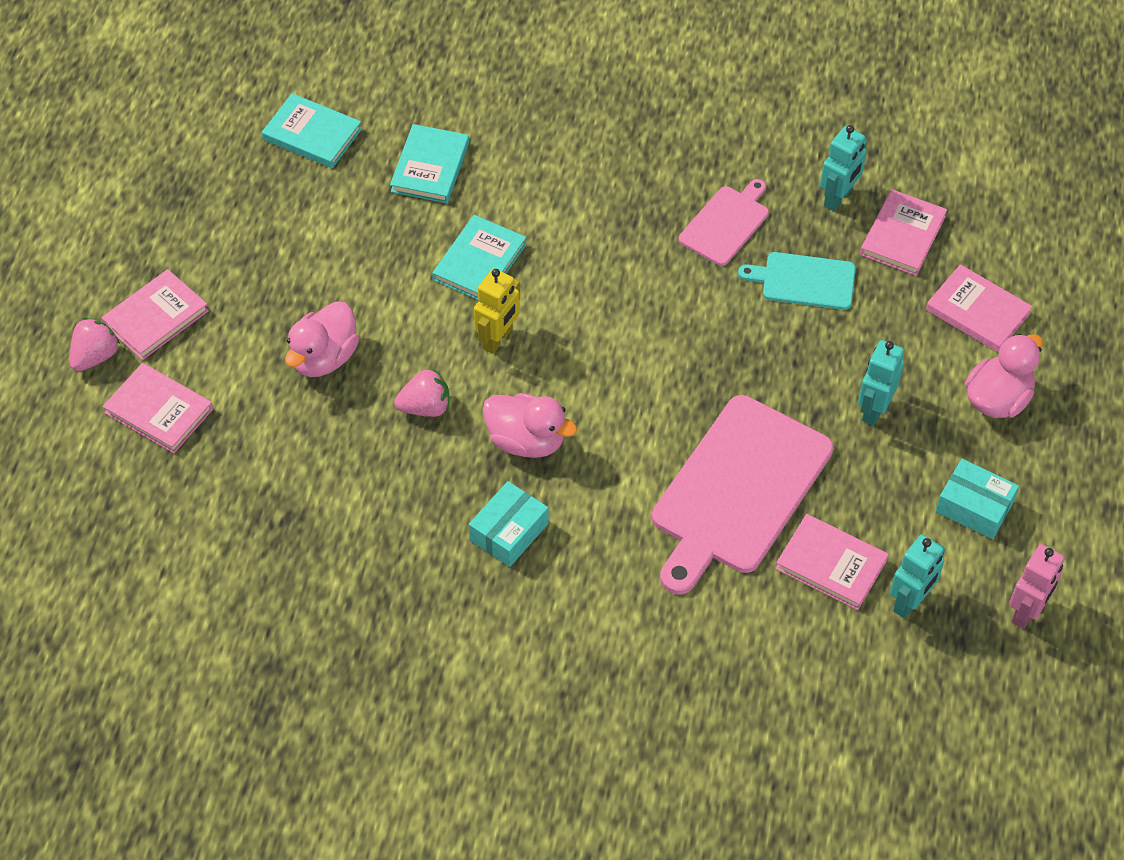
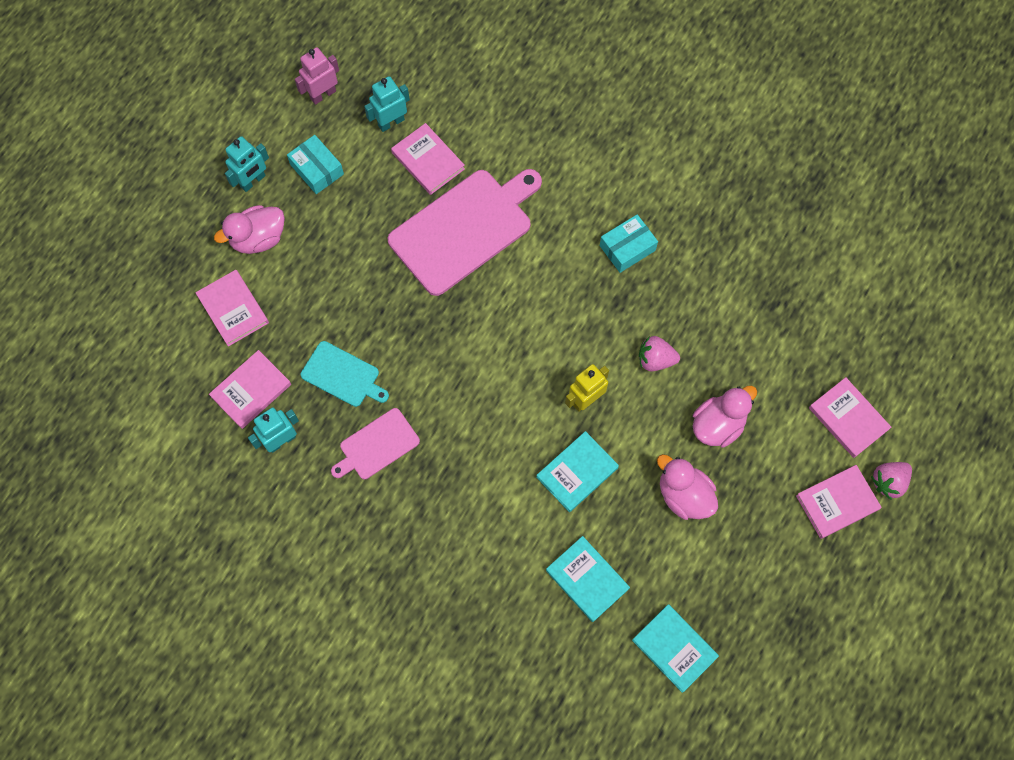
camera: 160 degrees left, 15 degrees up
turquoise book [390,124,469,203] -> turquoise book turned 75 degrees counterclockwise [546,536,630,622]
pink duck [483,393,577,458] -> pink duck moved to [657,454,718,520]
turquoise robot [858,340,904,425] -> turquoise robot moved to [225,136,269,192]

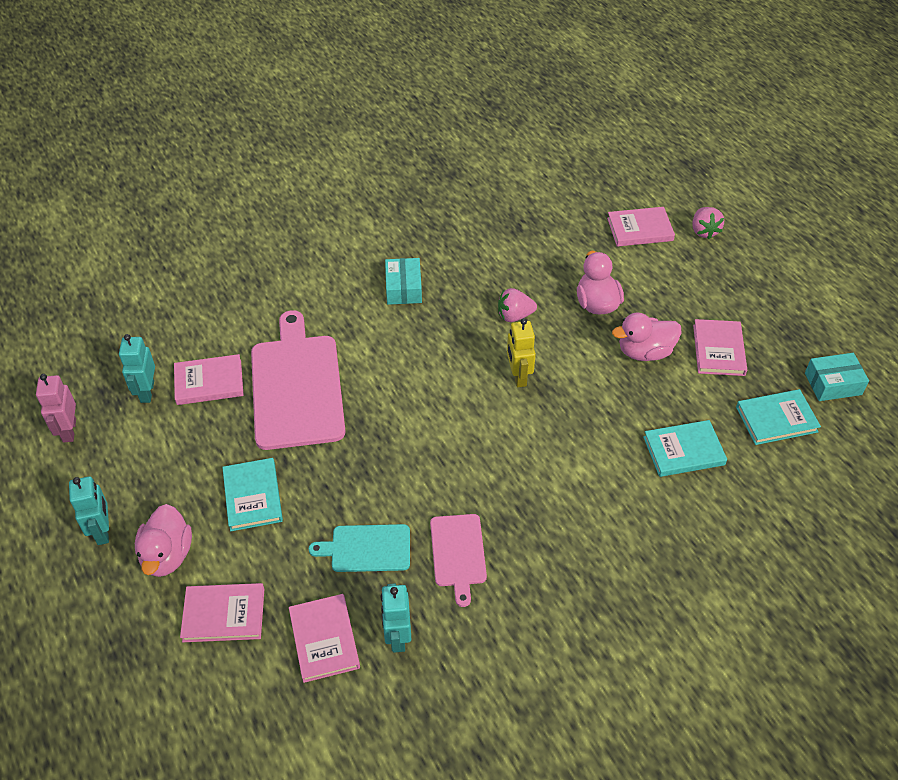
camera: 60 degrees left, 20 degrees down
turquoise box [287,135,344,194] -> turquoise box moved to [805,353,869,401]
turquoise cutting board [301,341,389,407] -> turquoise cutting board turned 150 degrees counterclockwise [309,524,410,572]
turquoise book [536,431,619,512] -> turquoise book moved to [222,458,283,531]
pink strawberry [639,336,680,371] -> pink strawberry turned 45 degrees clockwise [498,288,537,322]
pink book [796,465,882,539] -> pink book moved to [693,319,747,376]

